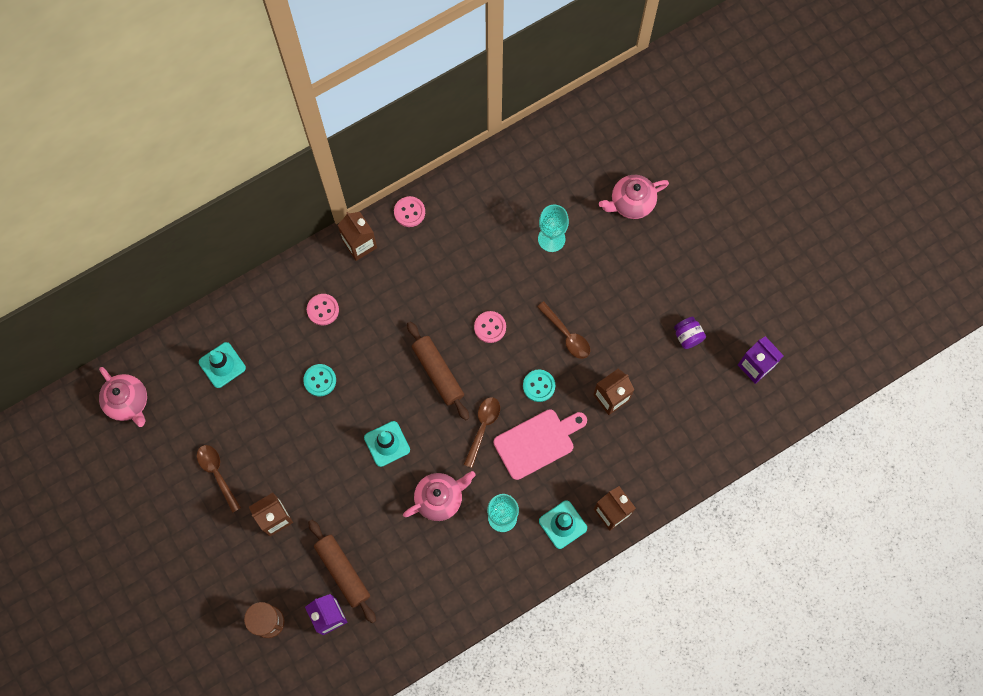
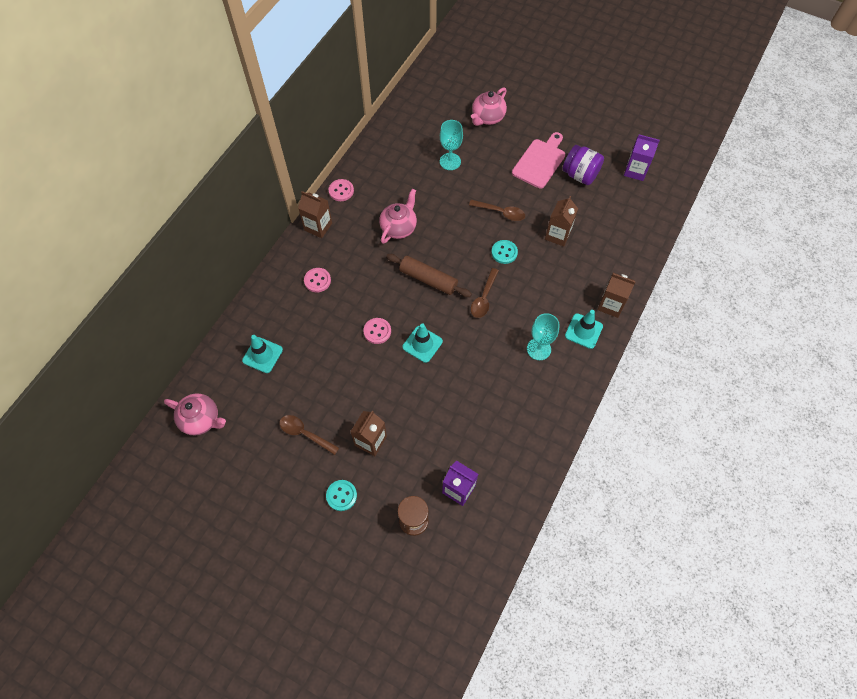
camera: 30 degrees left, 10 degrees down
turquoise button [303,364,336,396] -> turquoise button moved to [326,480,357,511]
brown rolling pin [308,520,376,623] -> none
pink teapot [403,471,476,521] -> pink teapot moved to [379,189,417,244]
brown spoon [464,397,500,468] -> brown spoon turned 150 degrees counterclockwise [471,268,499,318]
pink button [474,311,506,343] -> pink button moved to [363,318,391,344]
pink cutting board [494,409,587,480] -> pink cutting board moved to [512,132,565,189]
purple jar [674,317,706,349] -> purple jar [562,145,604,185], size x1.61

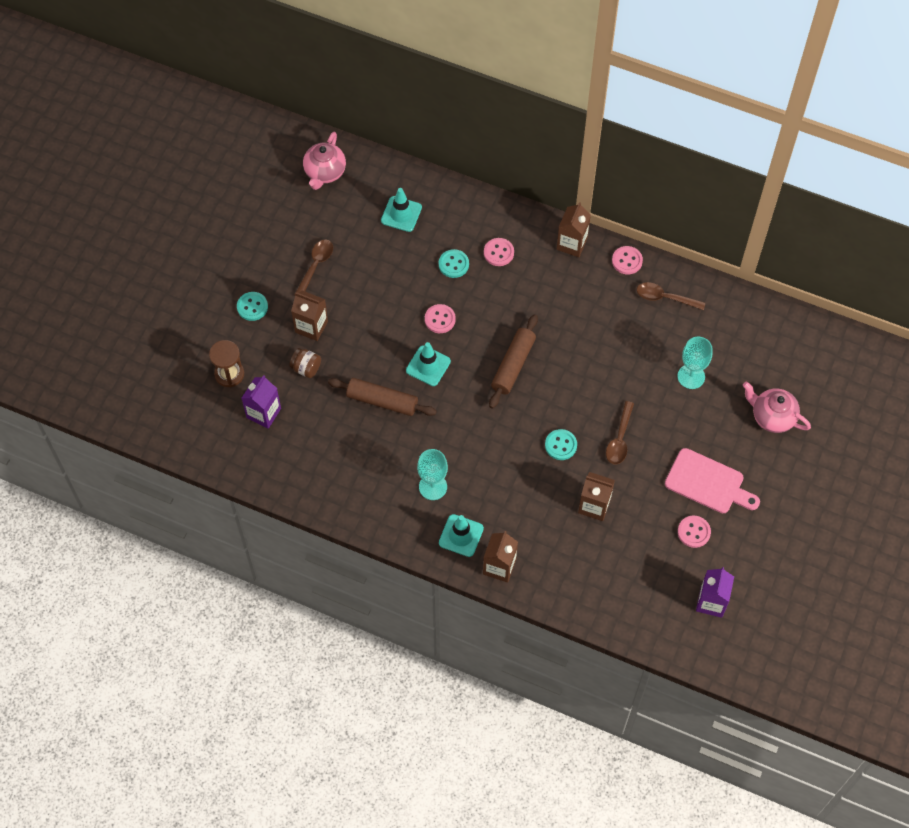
camera: 85 degrees right, 0 degrees up
pink teapot [379,189,417,244] -> none
brown spoon [471,268,499,318] -> brown spoon moved to [637,282,705,310]
purple jar [562,145,604,185] -> pink button [678,516,711,548]
none -> brown jar [289,348,321,378]
none -> brown rolling pin [328,378,437,416]
none -> turquoise button [439,249,469,278]

